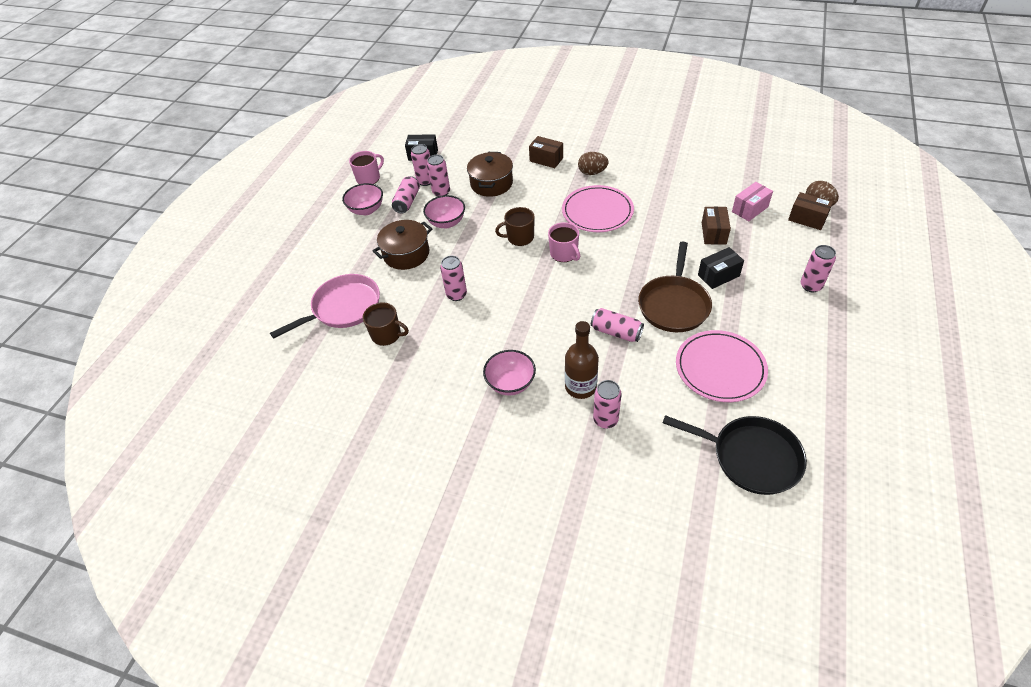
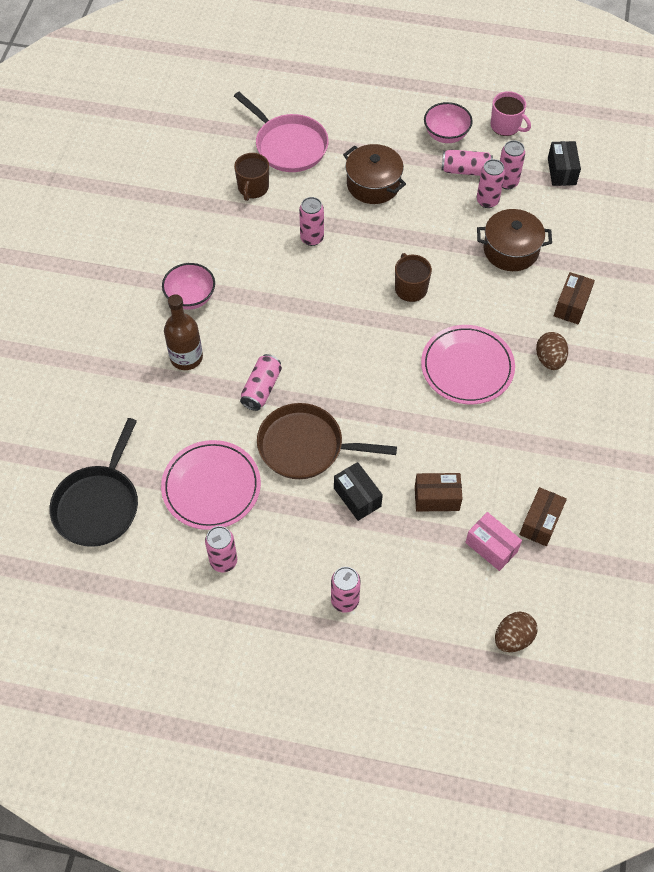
camera: 80 degrees right, 10 degrees up
pink bowl [423,195,465,228] -> none
pink mug [548,222,580,262] -> none
pink can [593,380,622,429] -> pink can moved to [205,526,237,572]
brown box [788,192,833,230] -> brown box moved to [519,487,567,546]

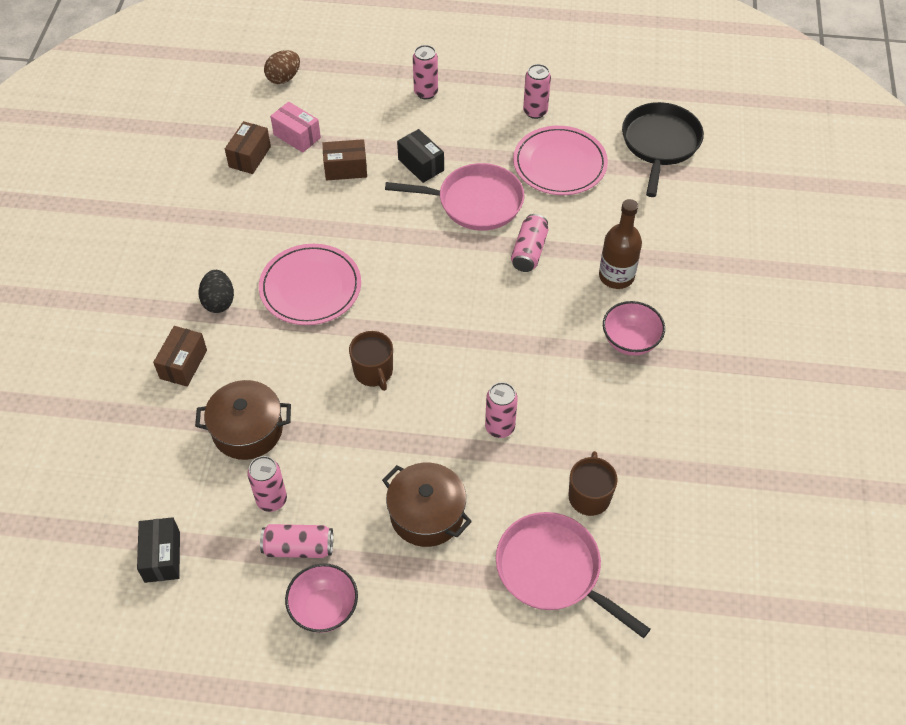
camera: 175 degrees right, 5 degrees down
brown pan [257,403,397,479] -> pink pan [385,163,524,231]
pink mug [491,91,531,136] -> none
pink can [500,140,525,189] -> none
brown egg [536,332,568,370] -> black egg [198,270,234,313]

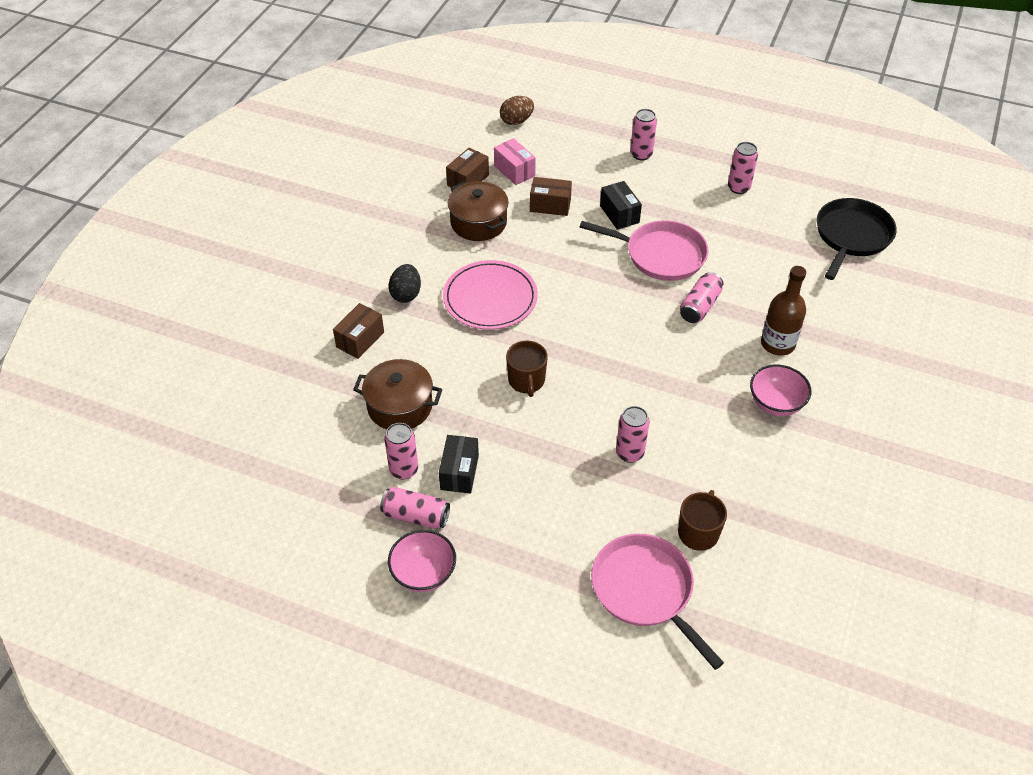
camera: 15 degrees right, 5 degrees down
black box [137,517,180,583] -> black box moved to [439,435,479,494]
brown pot [382,463,472,547] -> brown pot moved to [448,181,508,241]
pink plate [513,126,608,195] -> none

